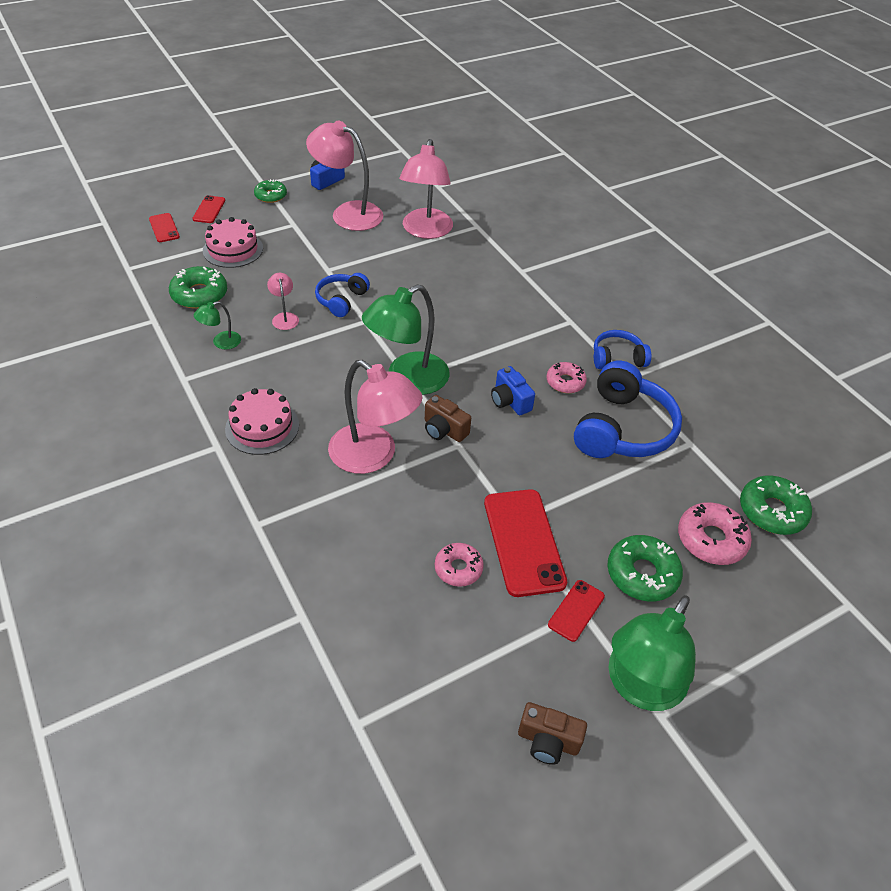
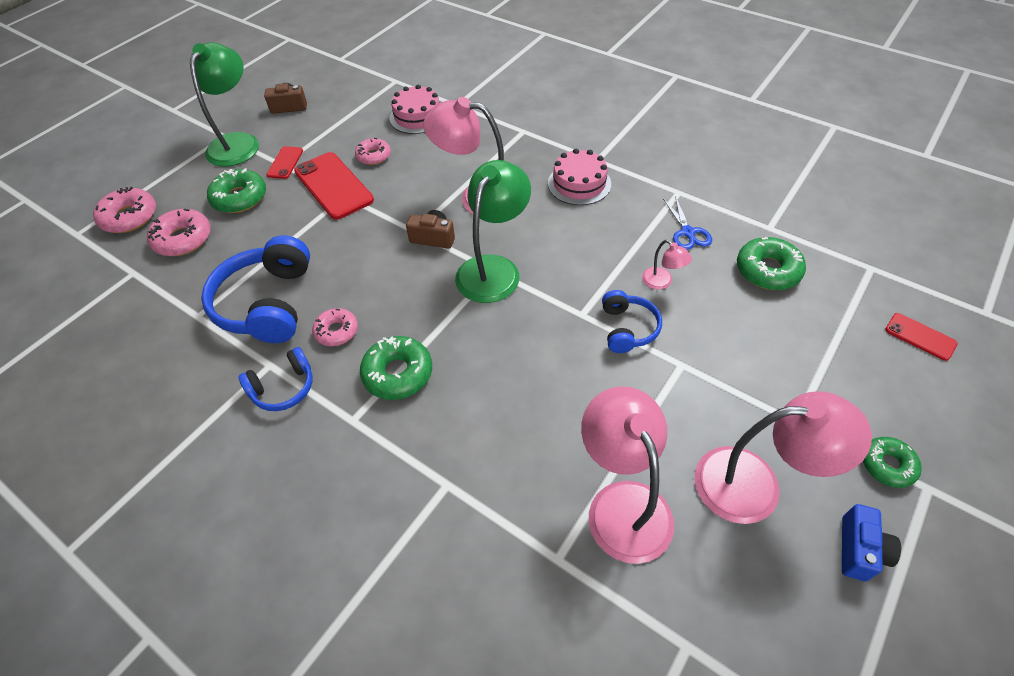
camera: 160 degrees right, 5 degrees up
red phone [192,195,225,223] -> none
green lamp [194,301,241,349] -> blue scissors [663,196,712,250]
pink cake [203,217,263,268] -> pink cake moved to [389,84,440,134]
blue camera [491,366,535,415] -> none
green donut [740,475,812,535] -> green donut moved to [360,336,432,400]
none -> pink donut [93,187,156,233]

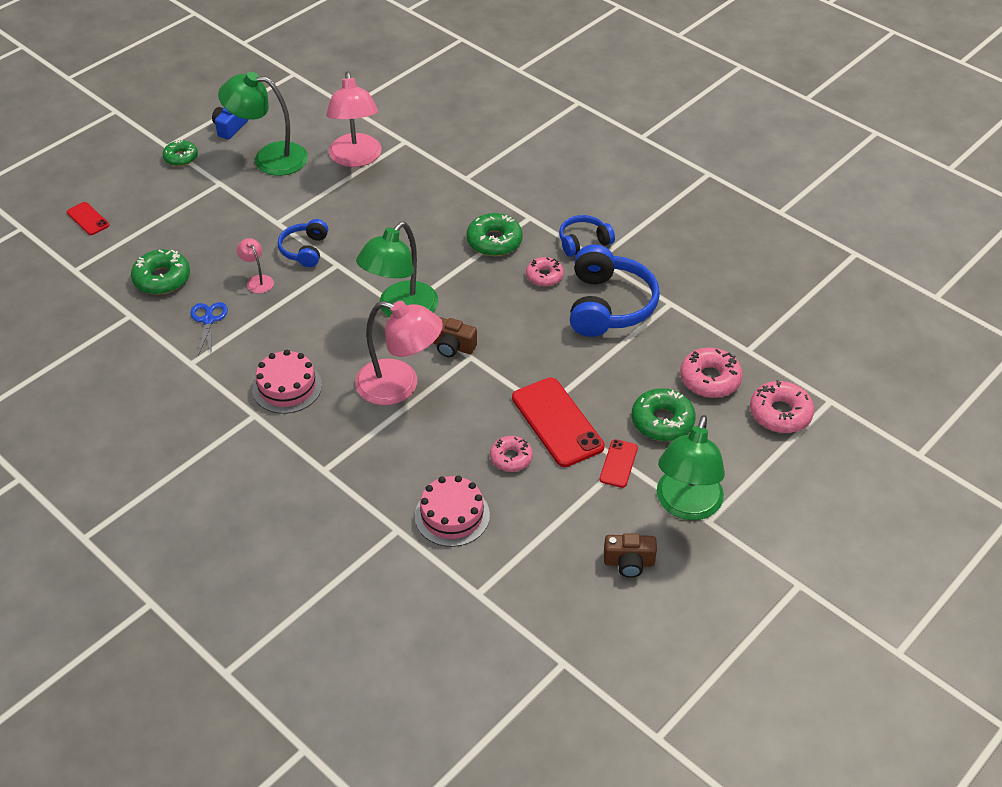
camera: 175 degrees left, 5 degrees down
pink lamp [695,391,872,524] -> green lamp [218,72,308,176]

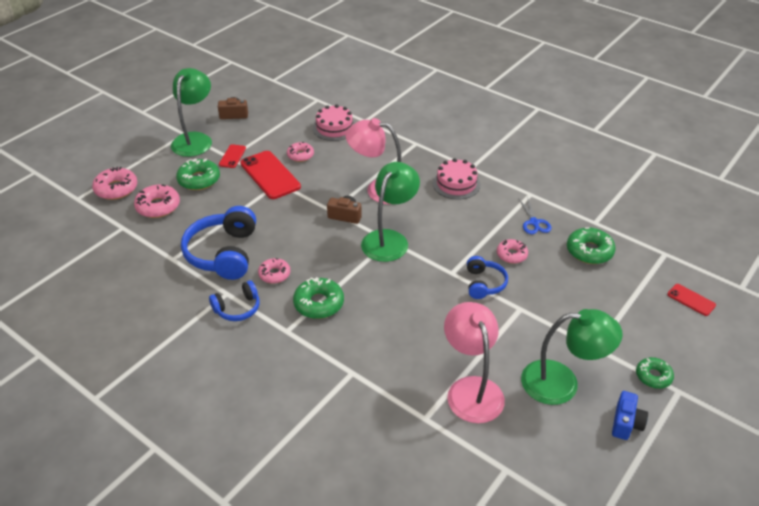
camera: 175 degrees right, 5 degrees down
pink lamp [237,238,274,293] -> pink donut [497,239,528,264]

